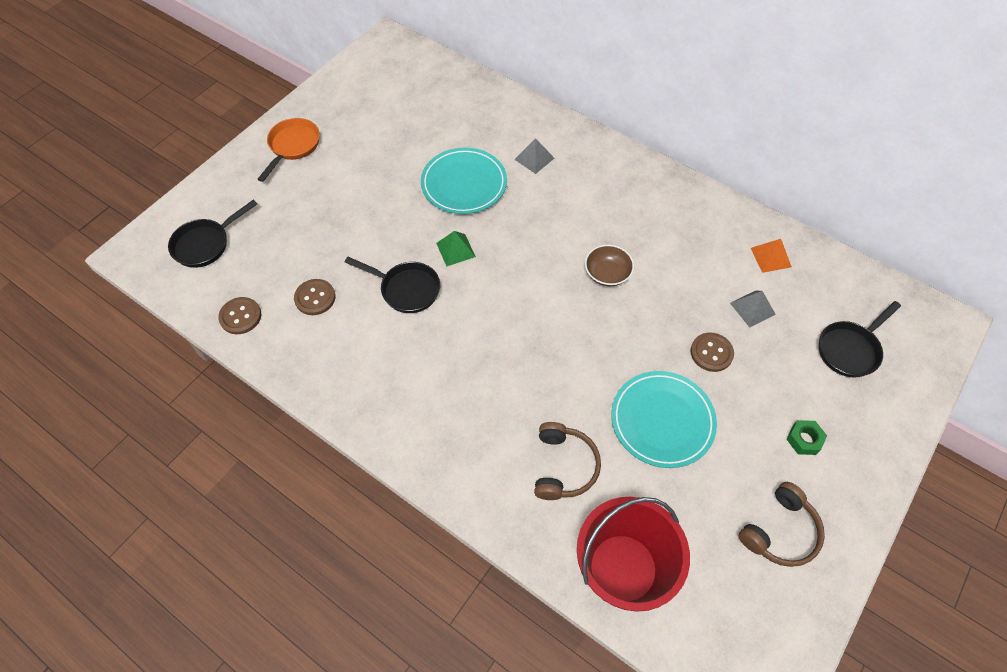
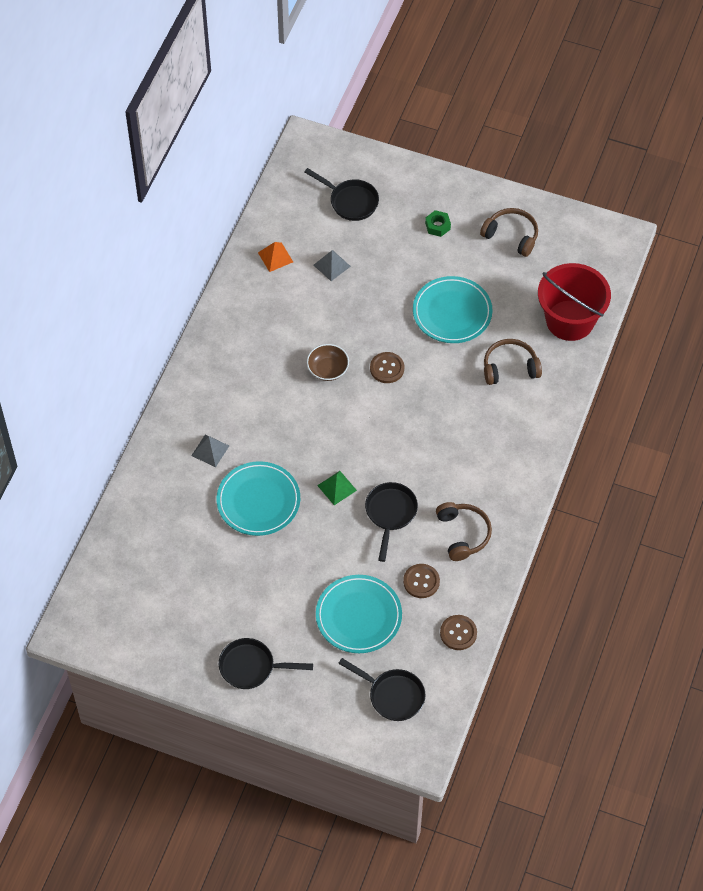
camera: 105 degrees left, 0 degrees up
orange pan [258,118,320,182] -> black pan [219,638,313,689]
brown button [691,332,734,372] -> brown button moved to [370,352,404,383]
none -> turquoise plate [316,575,402,653]
none -> brown headphones [436,502,492,561]

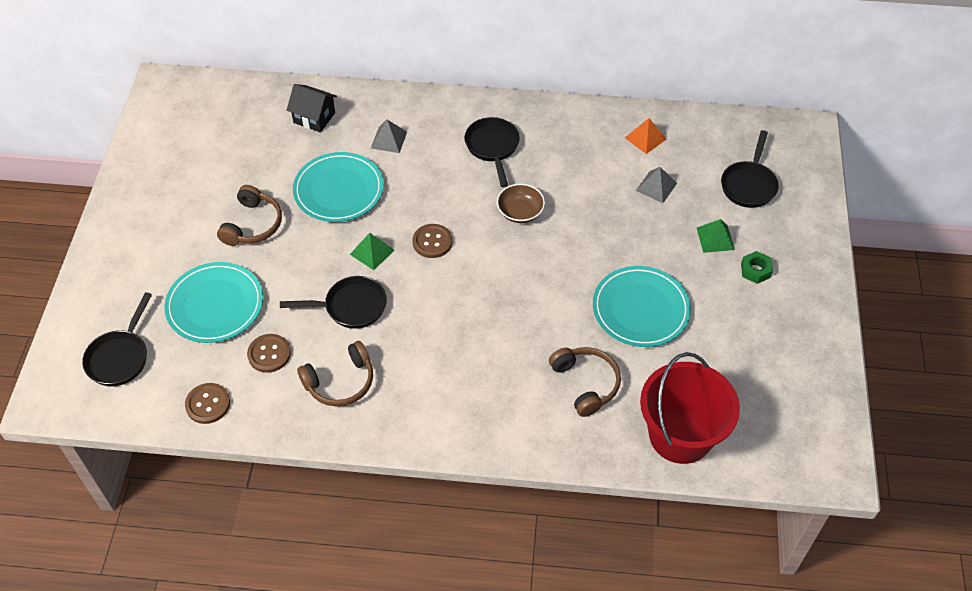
camera: 75 degrees right, 5 degrees down
black pan [219,638,313,689] -> black pan moved to [464,117,520,187]
brown button [370,352,404,383] -> brown button moved to [412,224,452,258]
brown headphones [480,208,538,257] -> brown headphones moved to [217,185,282,246]
none -> black house [287,84,337,132]
none -> green pyramid [697,219,735,253]

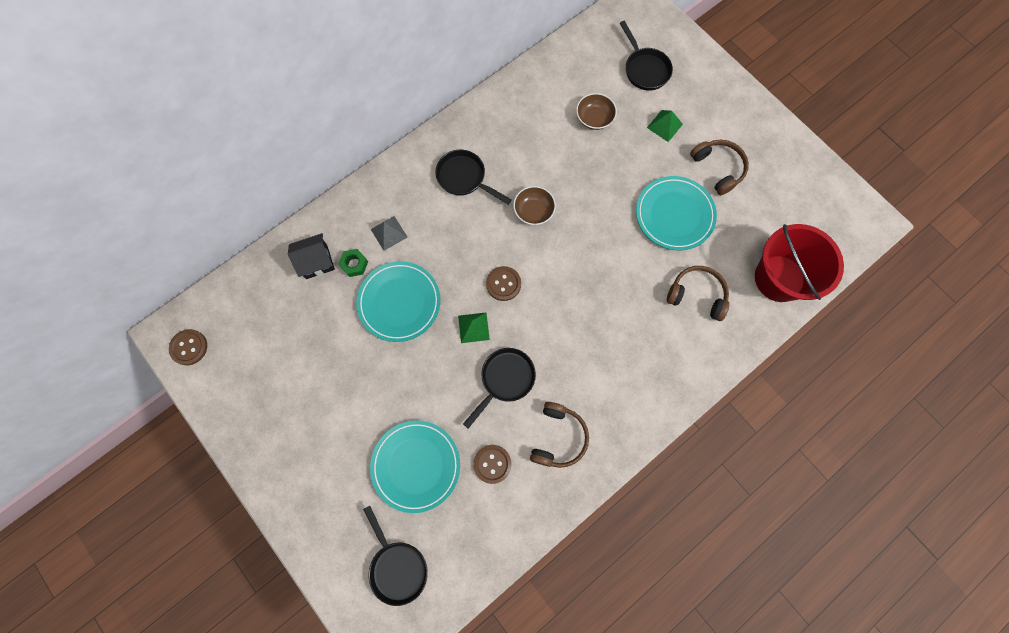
camera: 45 degrees left, 20 degrees up
brown button [185,383,230,424] -> brown button moved to [169,329,207,365]
brown headphones [217,185,282,246] -> brown headphones moved to [690,140,749,195]
orange pyramid [625,118,666,154] -> none
grey pyramid [636,167,677,203] -> brown bowl [576,93,617,130]
green nut [741,251,773,284] -> green nut moved to [339,249,368,277]

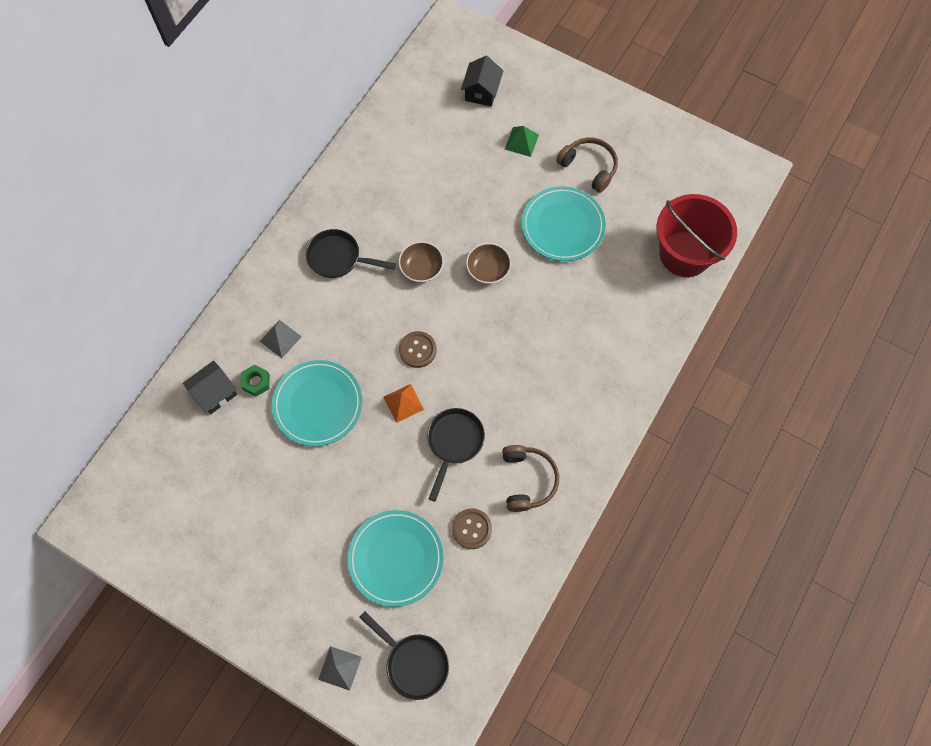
camera: 20 degrees left, 5 degrees down
brown button [169,329,207,365] -> none
green pyramid [458,313,490,343] -> orange pyramid [384,384,424,423]
brown bowl [576,93,617,130] -> brown bowl moved to [466,243,511,284]
black pan [620,21,673,91] -> black house [461,56,503,107]
brown headphones [667,266,729,321] -> none
none -> grey pyramid [318,646,362,691]

